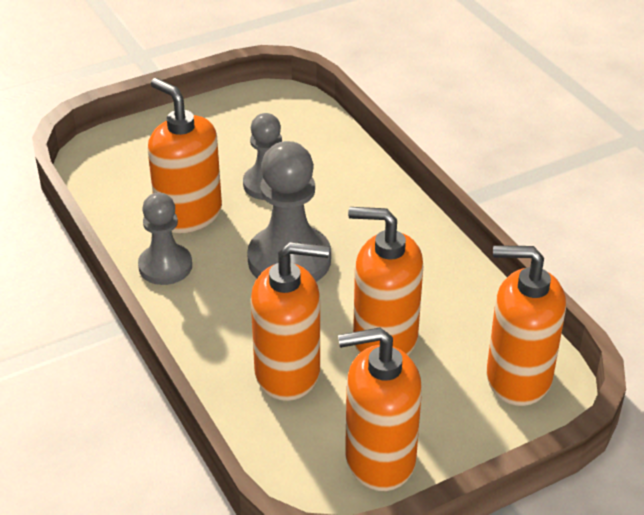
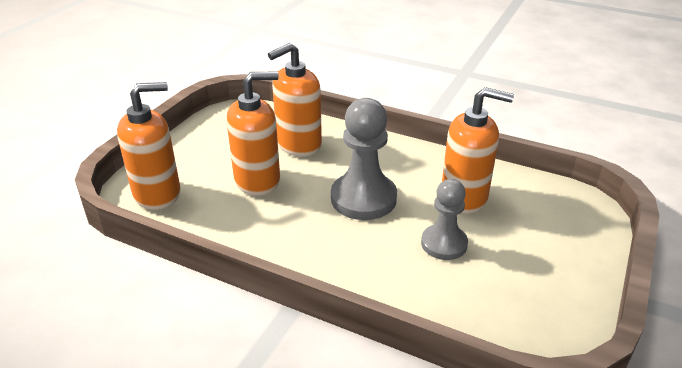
camera: 145 degrees right, 5 degrees down
grey pawn [138,193,192,285] -> none
orange soap dispenser [338,327,422,491] -> none

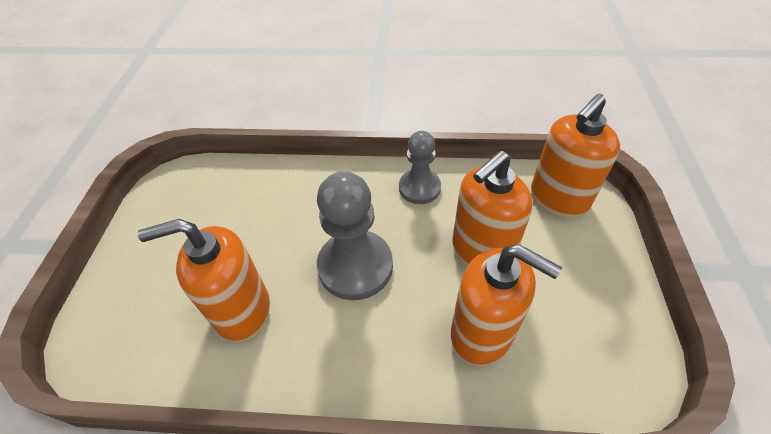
camera: 160 degrees right, 15 degrees up
orange soap dispenser [268,43,322,157] -> orange soap dispenser turned 90 degrees clockwise [451,244,562,366]
grey pawn [421,179,468,260] -> grey pawn moved to [399,131,441,204]

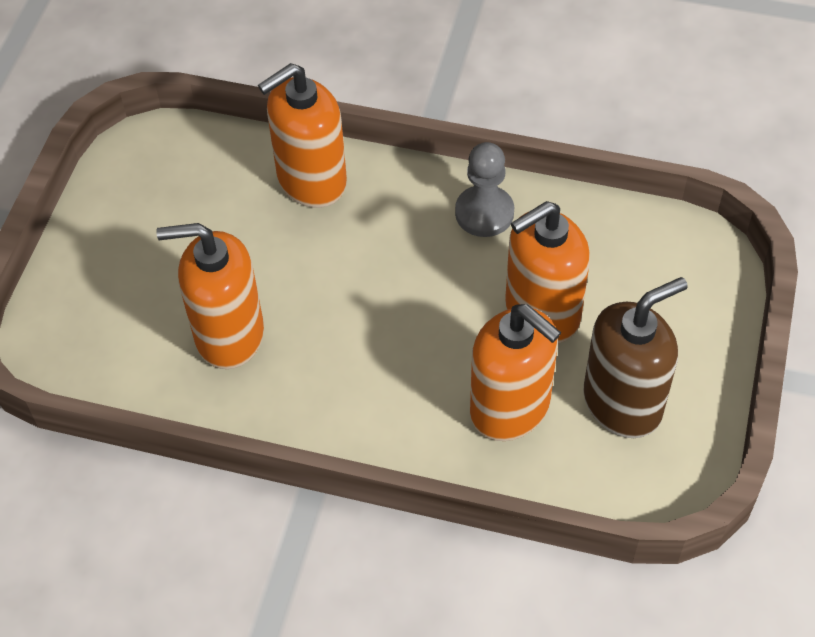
camera: 10 degrees right, 5 degrees up
grey pawn [317,171,393,300] -> none
orange soap dispenser [531,94,620,218] -> orange soap dispenser moved to [258,63,347,208]
none -> brown soap dispenser [583,277,688,438]

